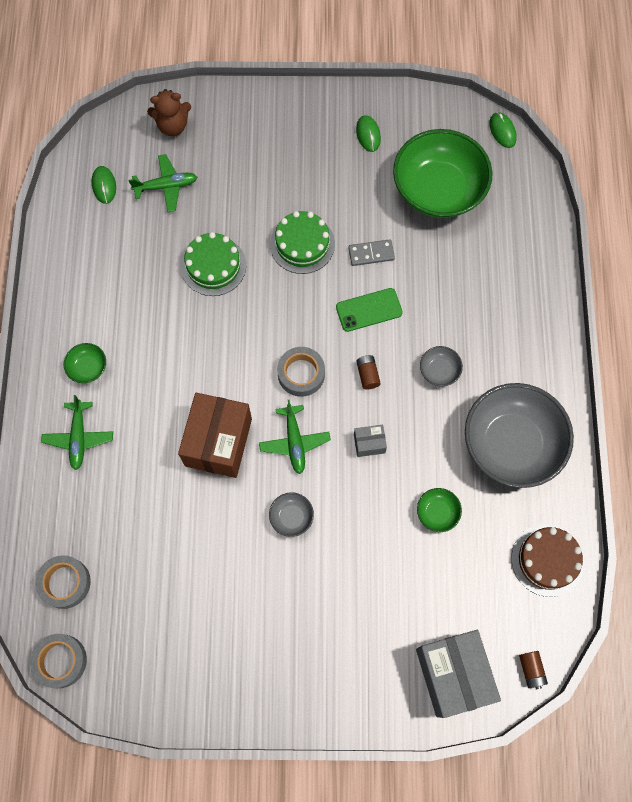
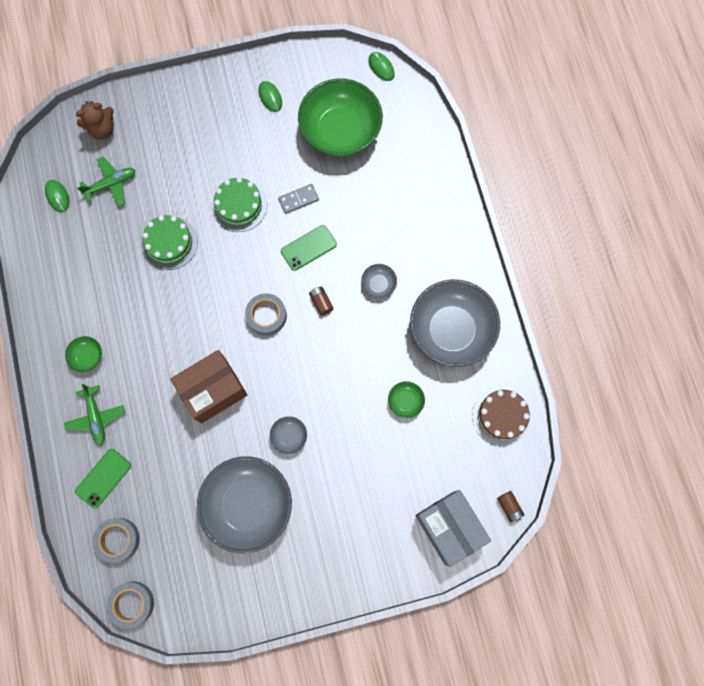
camera: 15 degrees left, 5 degrees up
brown box [178,392,252,478] -> brown box turned 60 degrees clockwise [170,350,247,423]
green plane [259,400,331,474] -> none
grey box [354,425,387,457] -> none
none -> green phone [75,449,131,508]
none -> grey bowl [197,456,292,553]

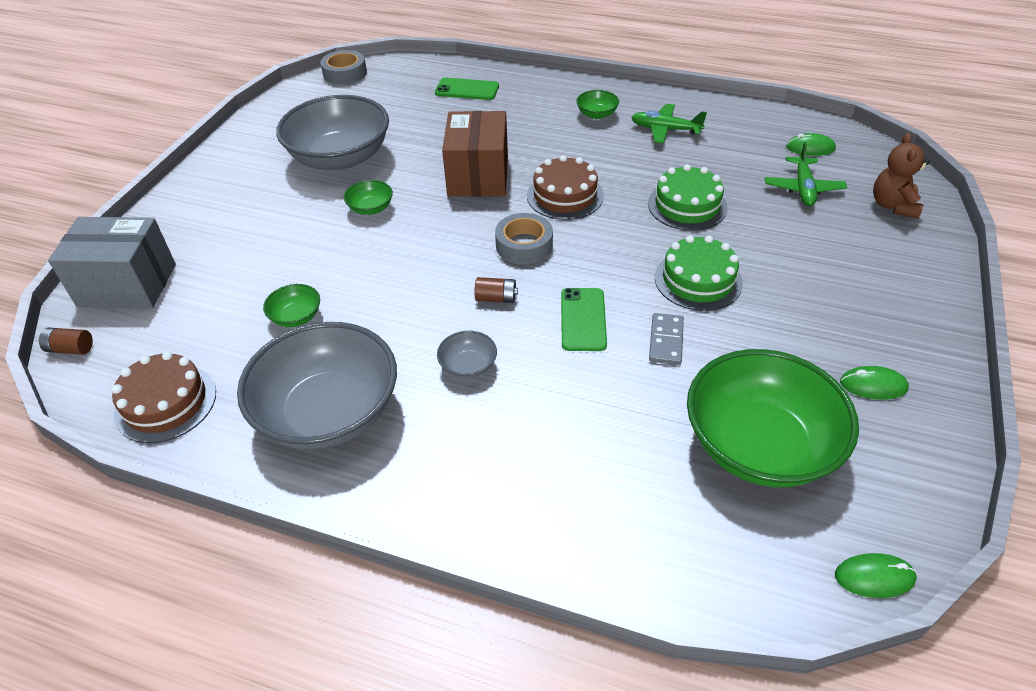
camera: 125 degrees right, 30 degrees down
green plane [64,384,125,445] -> green plane moved to [631,104,707,143]
green phone [75,449,131,508] -> green phone turned 60 degrees counterclockwise [435,78,499,100]
grey tape [93,518,140,563] -> none
grey bowl [270,416,307,454] -> green bowl [344,180,393,215]
none -> brown cake [527,155,604,220]

